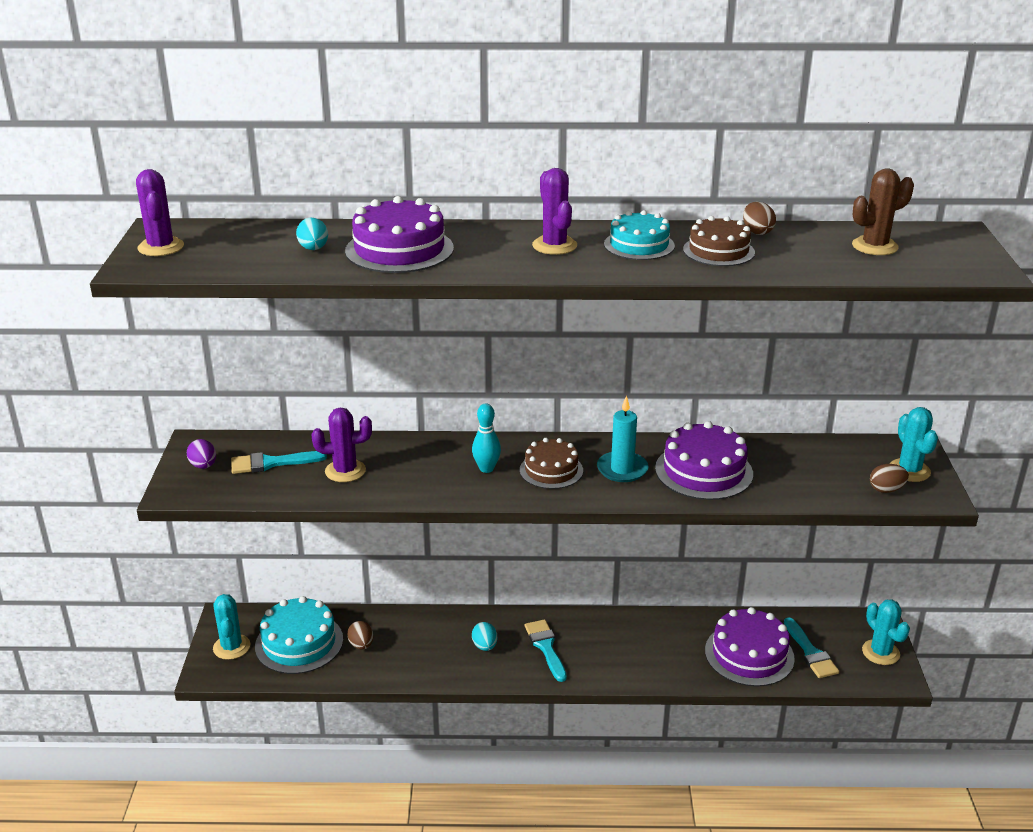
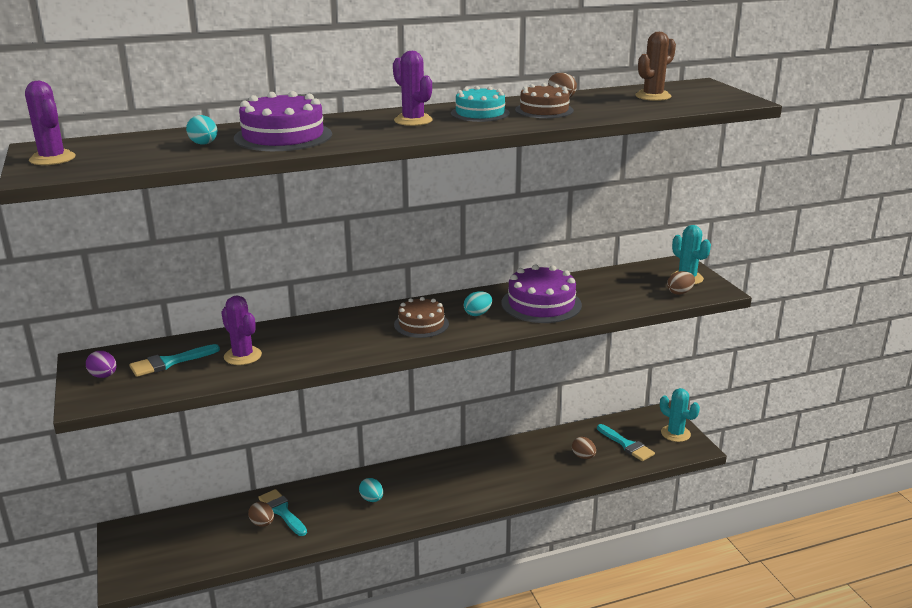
camera: 20 degrees left, 5 degrees down
turquoise cactus [213,594,250,660] -> none
turquoise cake [255,596,343,674] -> none
purple cactus [312,408,372,482] -> purple cactus turned 75 degrees clockwise [221,295,262,365]
turquoise bowling pin [472,404,501,473] -> none
turquoise brush [525,619,567,682] -> turquoise brush moved to [258,489,307,536]
turquoise candle [597,396,649,482] -> turquoise egg [464,291,492,316]
purple cake [705,607,795,687] -> brown egg [572,437,596,459]

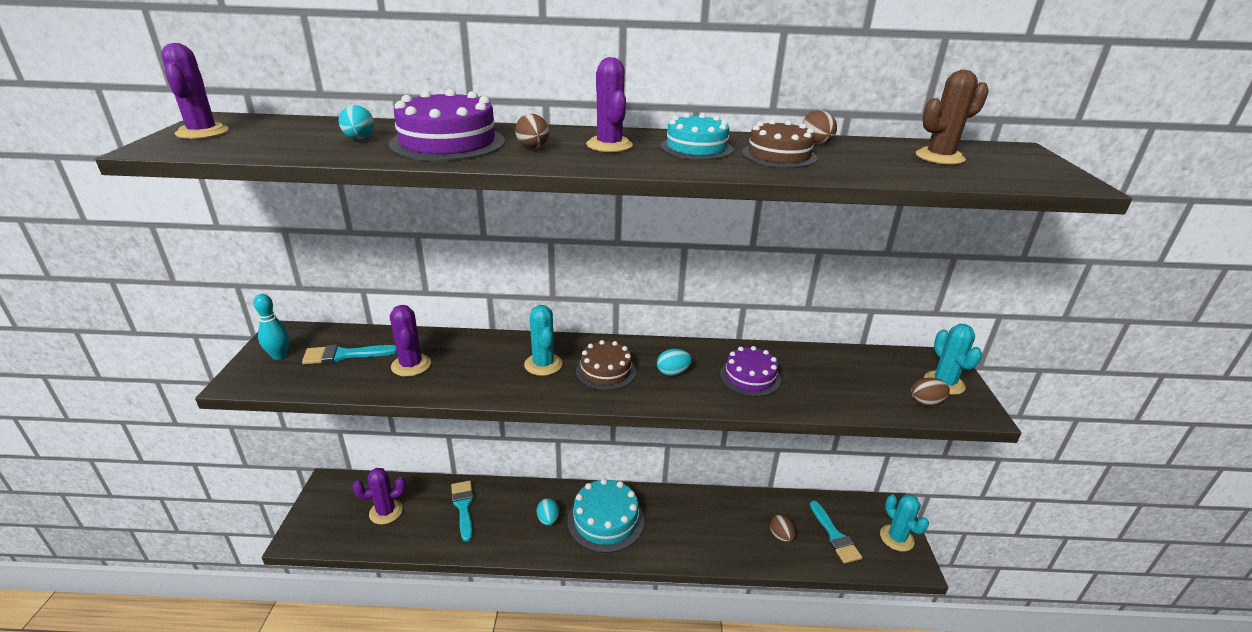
camera: 20 degrees right, 5 degrees up
purple egg [86,351,117,378] -> turquoise bowling pin [253,294,290,360]
brown egg [248,502,274,527] -> brown egg moved to [515,114,549,148]
purple cake [501,264,582,323] -> purple cake [720,346,781,397], size x0.66
none -> purple cactus [353,468,406,525]
none -> turquoise cactus [524,305,563,376]
none -> turquoise cake [567,478,644,553]

